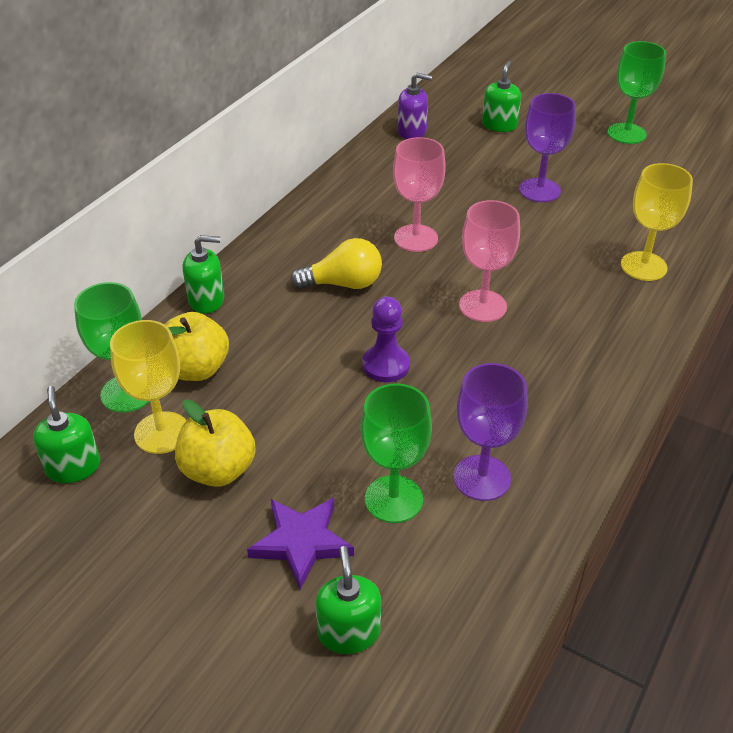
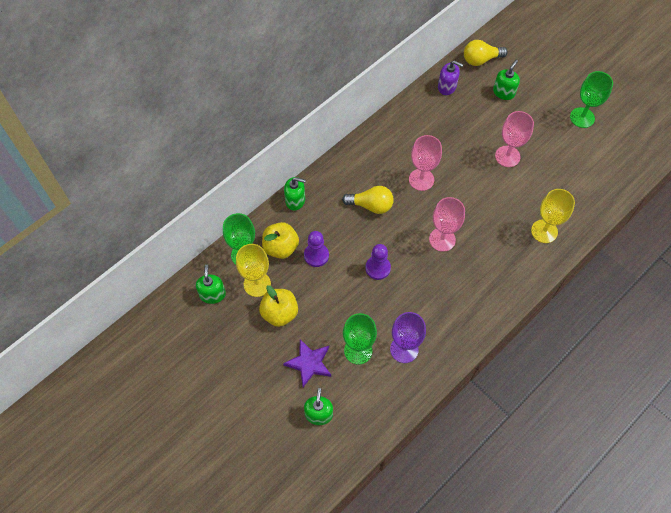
camera: 15 degrees right, 20 degrees up
purple goblet [519,93,576,202] -> pink goblet [495,111,534,167]
none -> purple pawn [304,231,329,267]
none -> yellow light bulb [464,40,508,66]

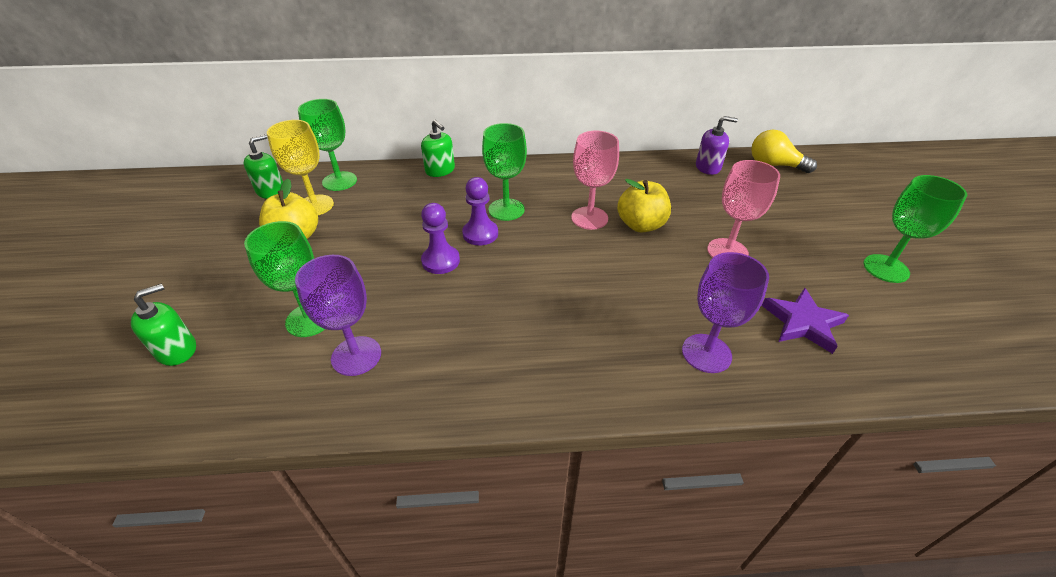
camera: 40 degrees right, 20 degrees down
yellow apple [262,222,299,259] -> yellow apple moved to [617,179,671,232]
purple star [283,339,331,387] -> purple star moved to [762,288,849,354]
purple pawn [304,231,329,267] -> purple pawn moved to [462,177,498,246]
yellow light bulb [342,186,394,214] -> green goblet [482,123,527,221]
pink goblet [429,197,465,252] -> none
purple soap dispenser [438,61,464,95] -> purple soap dispenser turned 60 degrees counterclockwise [696,116,738,175]
green soap dispenser [493,60,520,100] -> none
yellow goblet [531,189,575,243] -> purple goblet [682,252,769,373]

